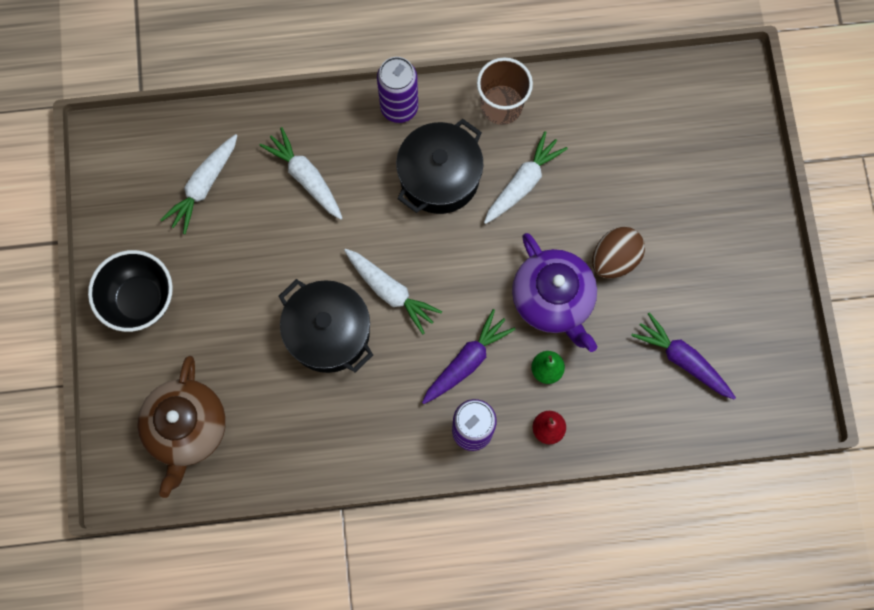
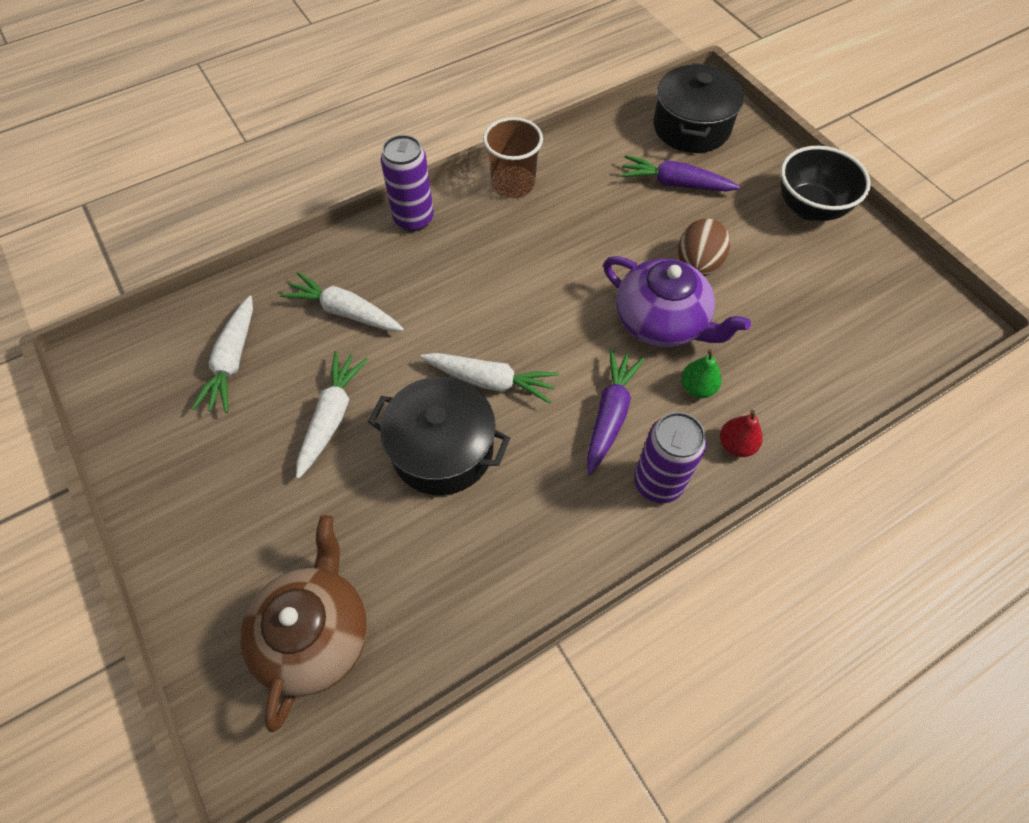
camera: 25 degrees left, 15 degrees down
black bowl [88,250,173,332] -> black bowl moved to [780,146,871,221]
brown teapot [137,356,226,498] -> brown teapot turned 150 degrees counterclockwise [240,515,368,732]
black pot [396,119,483,214] -> black pot moved to [653,63,744,153]
white carrot [484,131,568,224] -> white carrot moved to [296,351,368,479]
purple carrot [631,313,736,400] -> purple carrot moved to [620,155,741,191]

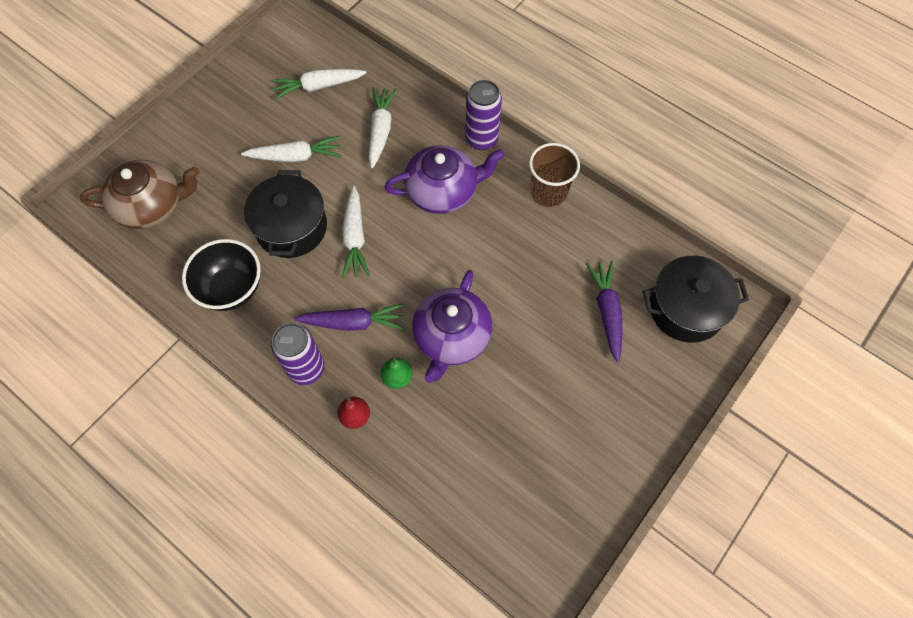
camera: 70 degrees right, 5 degrees up
brown egg [678,218,730,276] -> none
black bowl [780,146,871,221] -> black bowl moved to [182,239,261,311]
none -> purple teapot [384,145,505,214]

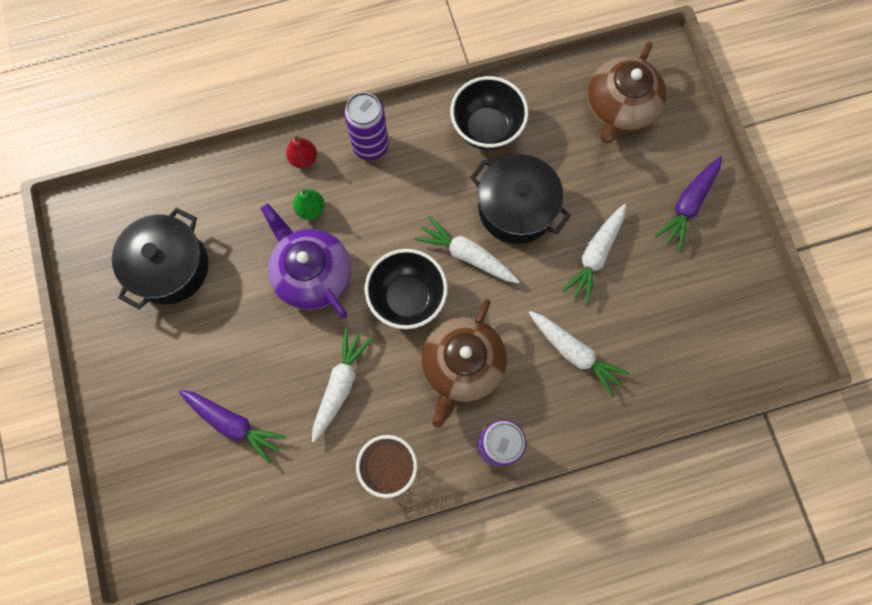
camera: 125 degrees right, 10 degrees up
white carrot [271,69,367,99] -> white carrot moved to [312,328,373,442]
purple carrot [294,304,404,331] -> purple carrot moved to [655,156,722,250]
purple teapot [384,145,505,214] -> brown teapot [422,299,507,428]
black pot [643,256,749,343] -> black pot moved to [112,208,208,309]
none -> black bowl [364,249,448,329]

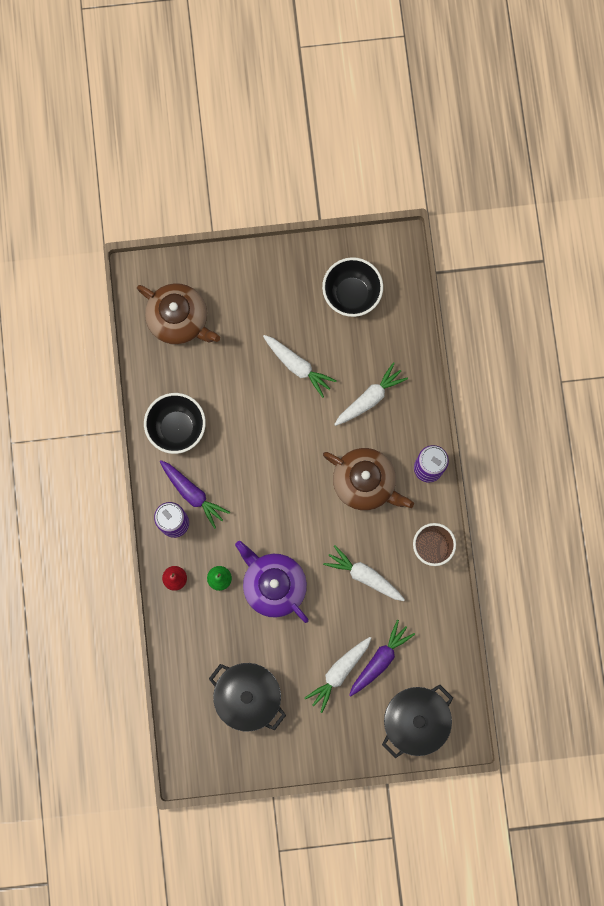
camera: 80 degrees left, 5 degrees up
purple teapot [260,203,351,319] -> purple teapot turned 75 degrees clockwise [235,541,309,623]
black bowl [364,249,448,329] -> black bowl moved to [322,257,383,317]
white carrot [415,216,520,283] -> white carrot moved to [304,637,371,713]
black pot [470,154,571,244] -> black pot moved to [382,685,453,758]
purple carrot [655,156,722,250] -> purple carrot moved to [160,460,230,529]

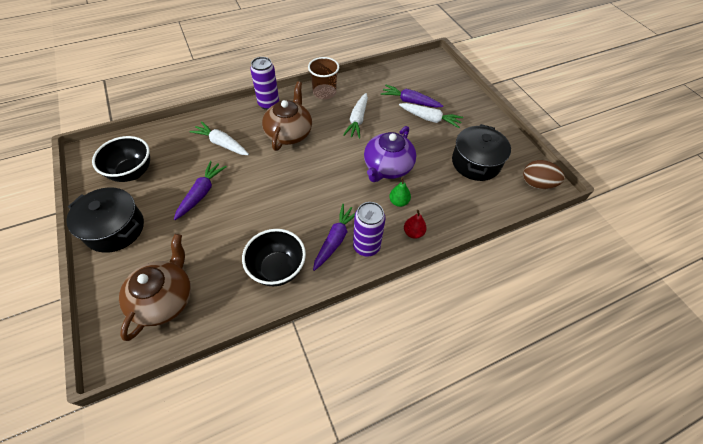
camera: 110 degrees left, 25 degrees down
white carrot [263,335,337,398] -> purple carrot [174,161,227,220]
black pot [382,685,453,758] -> black pot moved to [66,188,144,253]
none -> brown egg [523,160,565,189]

